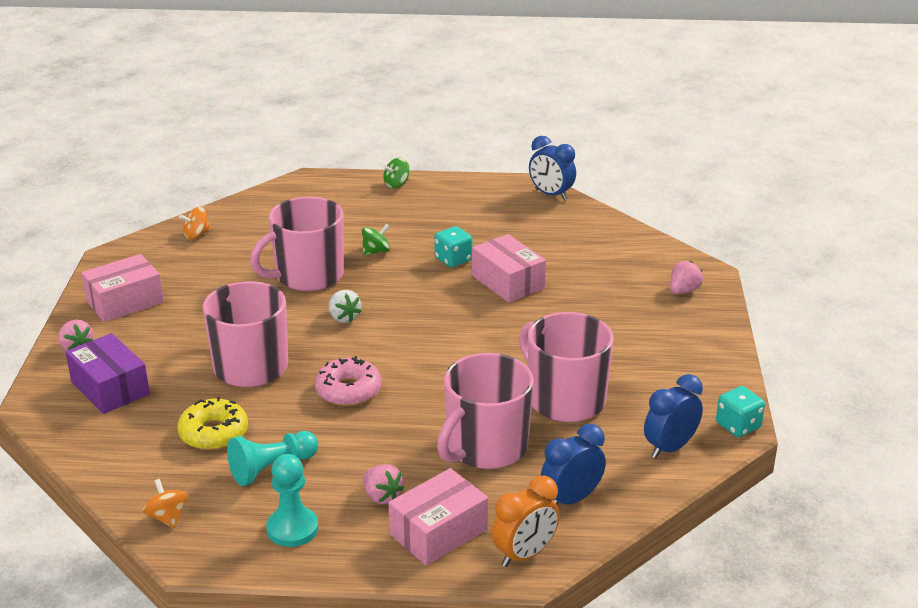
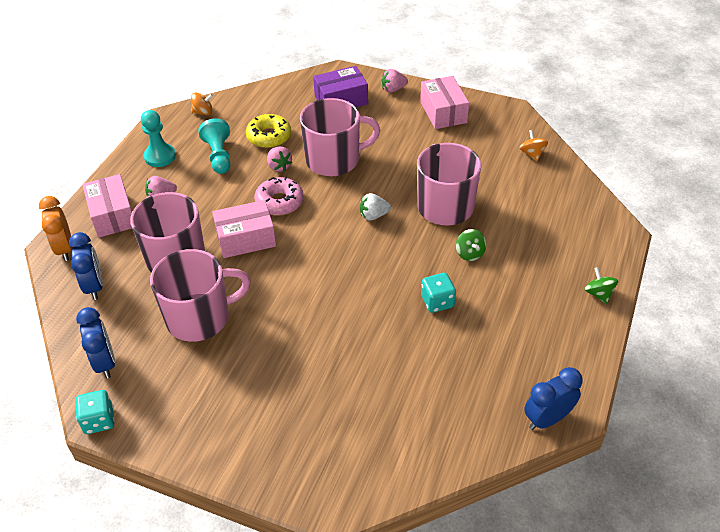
camera: 110 degrees right, 15 degrees up
pink box [472,234,546,303] -> pink box moved to [212,200,276,258]
pink strawberry [670,261,703,294] -> pink strawberry moved to [267,146,292,172]

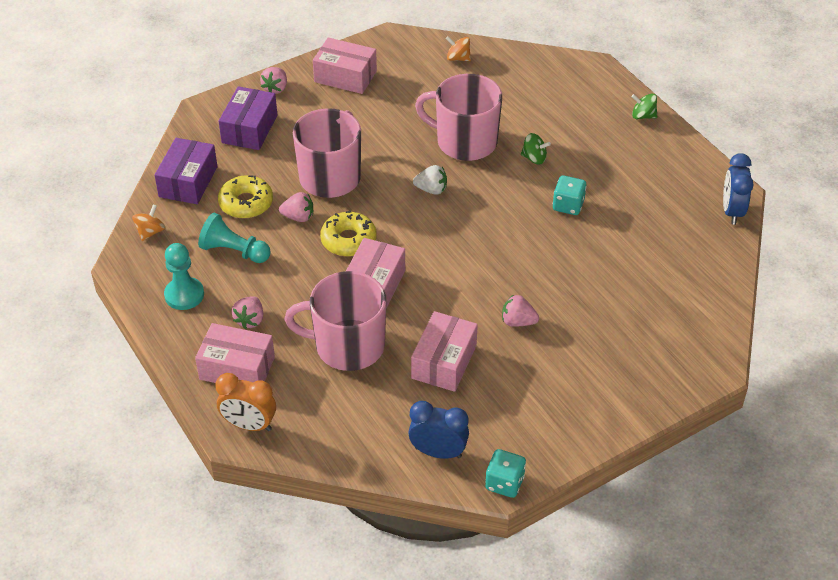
camera: 55 degrees left, 0 degrees up
blue clock [69,232,103,300] -> none
pink mug [150,249,251,342] -> pink box [411,311,478,392]
pink donut [254,177,304,216] -> yellow donut [320,211,377,257]
white strawberry [360,193,391,220] -> white strawberry turned 105 degrees counterclockwise [413,165,447,195]
none -> purple box [154,138,217,204]
none -> pink strawberry [502,295,539,327]

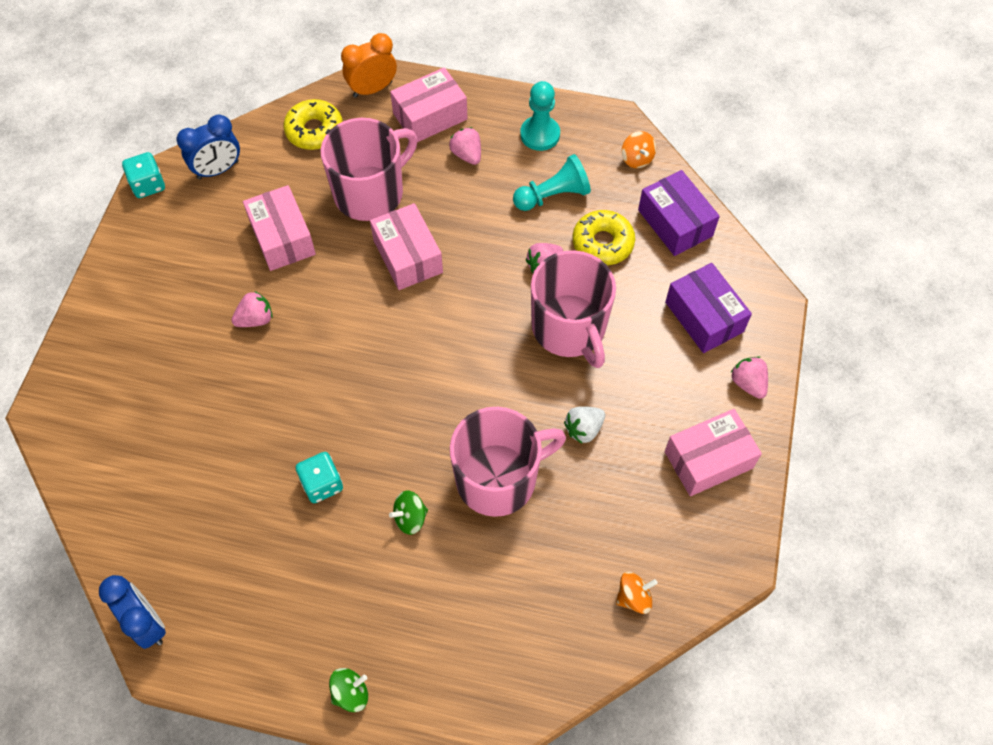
camera: 135 degrees right, 15 degrees up
yellow donut [320,211,377,257] -> yellow donut moved to [283,99,343,150]
white strawberry [413,165,447,195] -> white strawberry moved to [564,406,605,444]

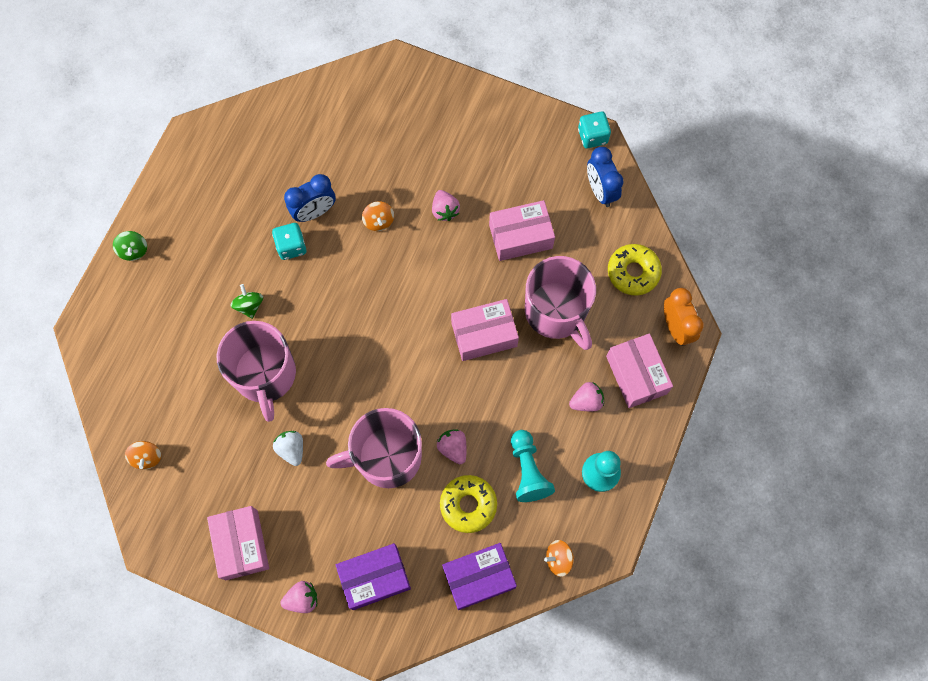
camera: 100 degrees right, 10 degrees up
blue clock [99,575,166,649] -> blue clock moved to [284,174,336,222]
none -> orange spinning top [362,201,394,231]

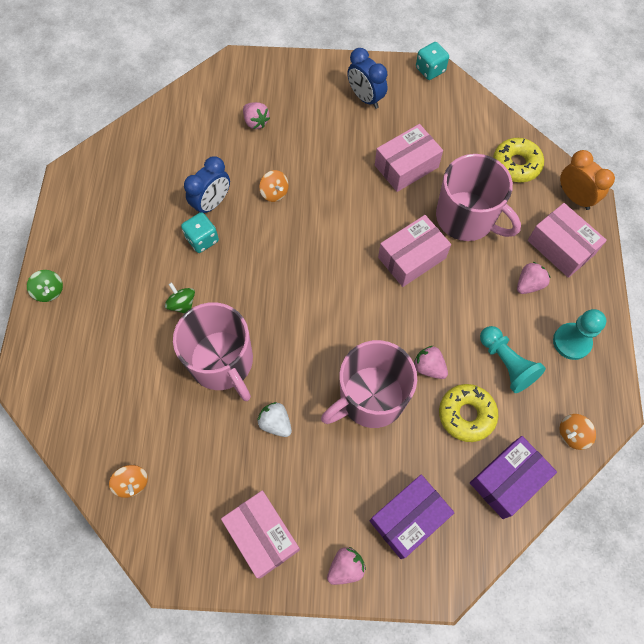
camera: 20 degrees left, 5 degrees down
pink strawberry [432,190,460,221] -> pink strawberry moved to [243,102,270,129]
blue clock [587,147,624,207] -> blue clock moved to [347,48,387,109]

